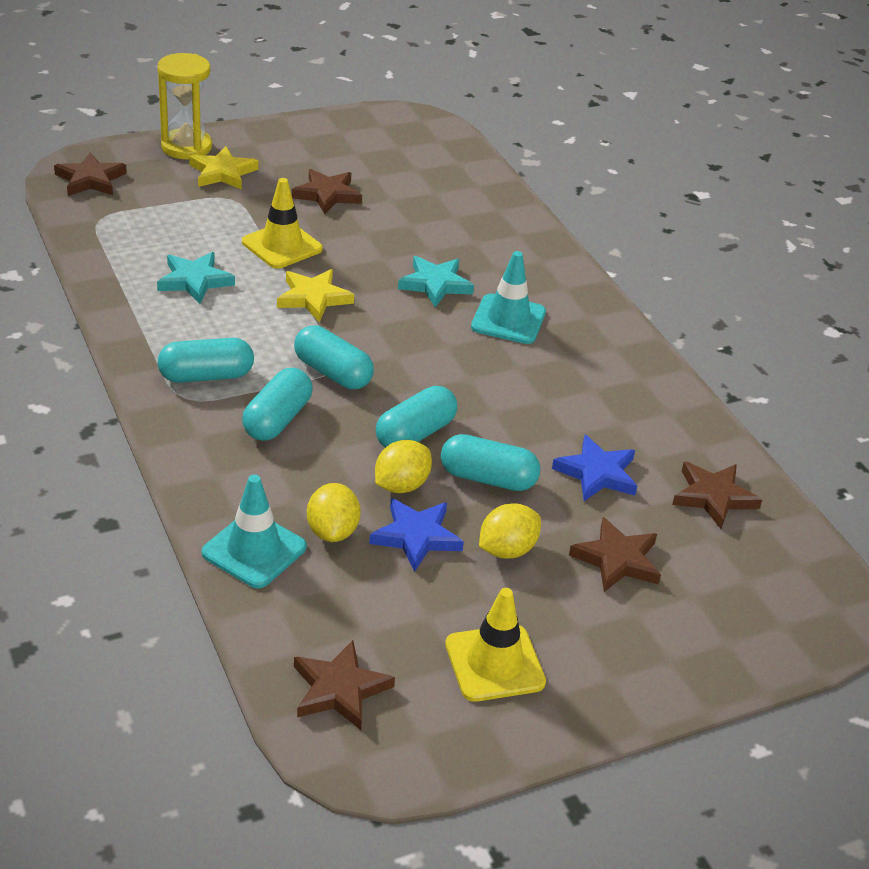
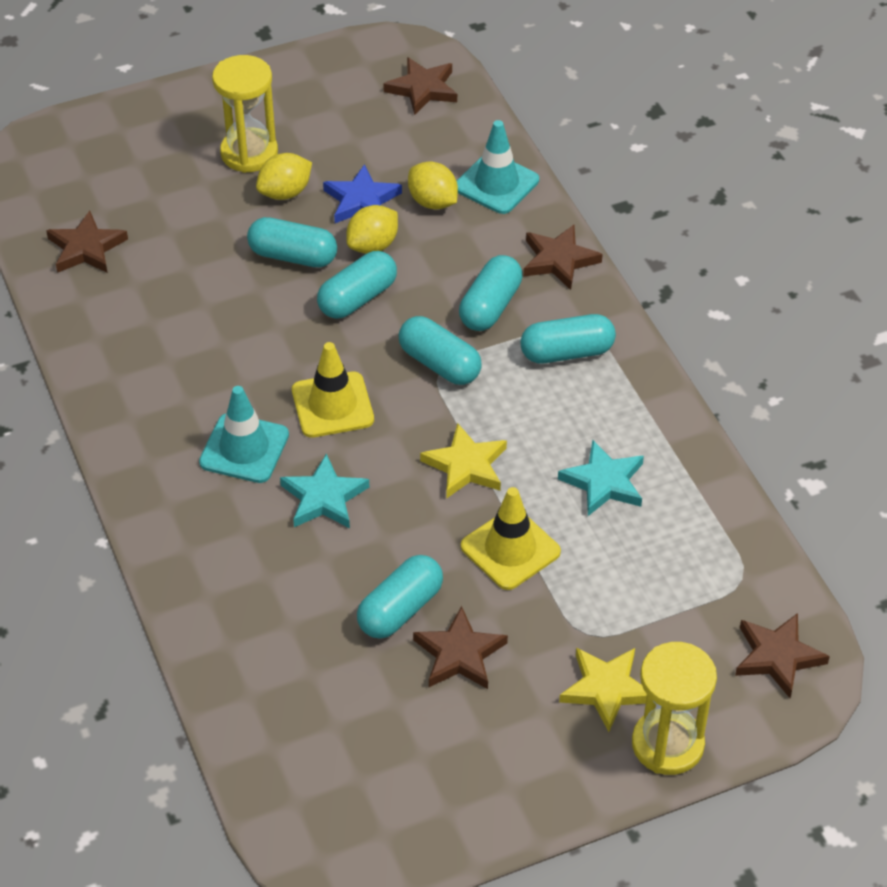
camera: 175 degrees left, 10 degrees up
yellow lemon [307,483,361,542] -> yellow lemon turned 45 degrees counterclockwise [408,161,458,210]
yellow traffic cone [445,588,546,702] -> yellow traffic cone moved to [292,342,374,438]
blue star [552,435,637,501] -> none
brown star [569,517,661,592] -> brown star moved to [524,225,603,290]
none -> yellow hourglass [212,55,278,173]
none -> turquoise capsule [357,555,443,638]

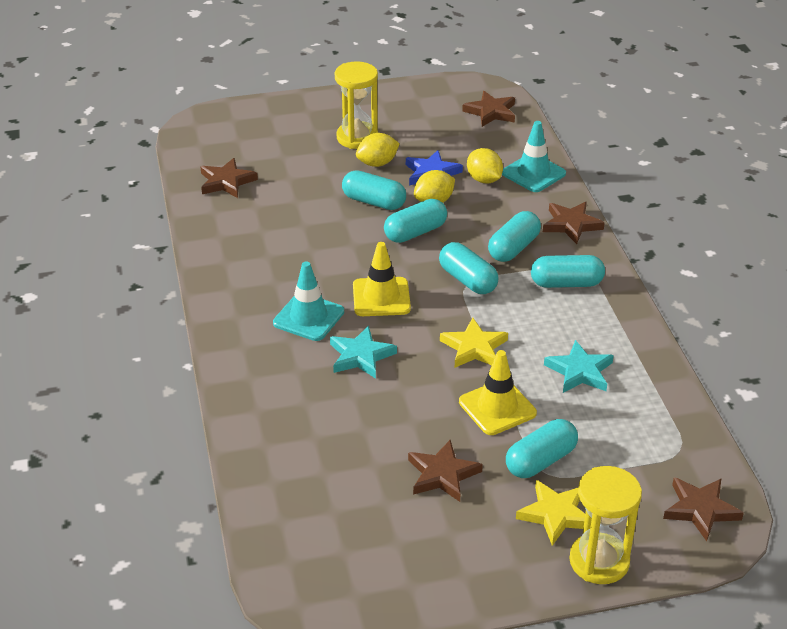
camera: 10 degrees right, 10 degrees down
turquoise capsule [357,555,443,638] -> turquoise capsule moved to [506,419,578,478]

